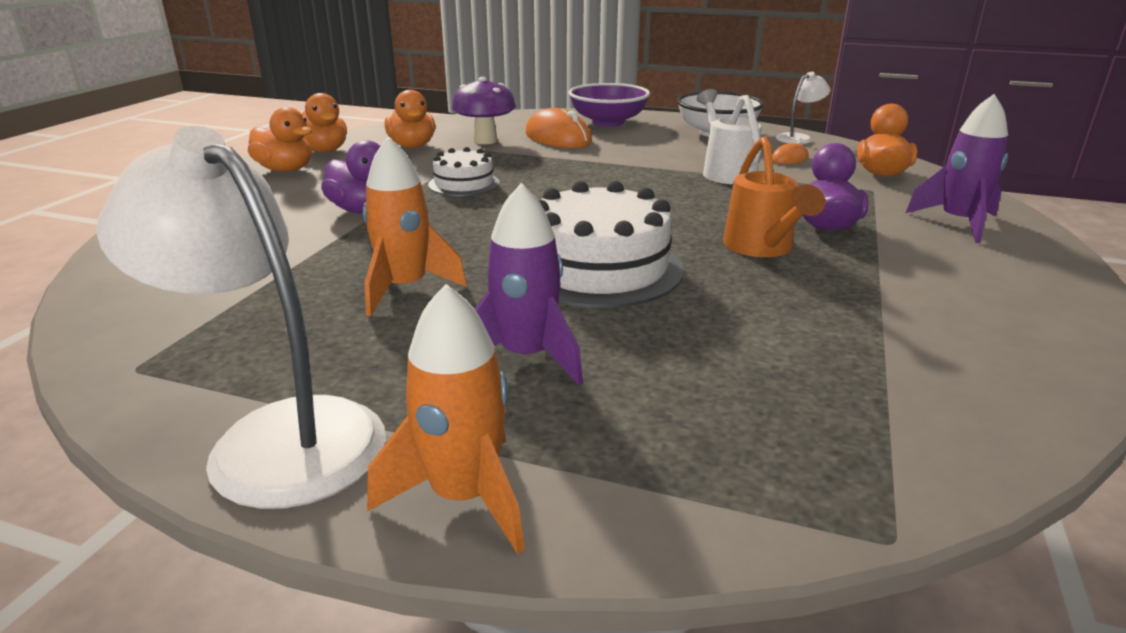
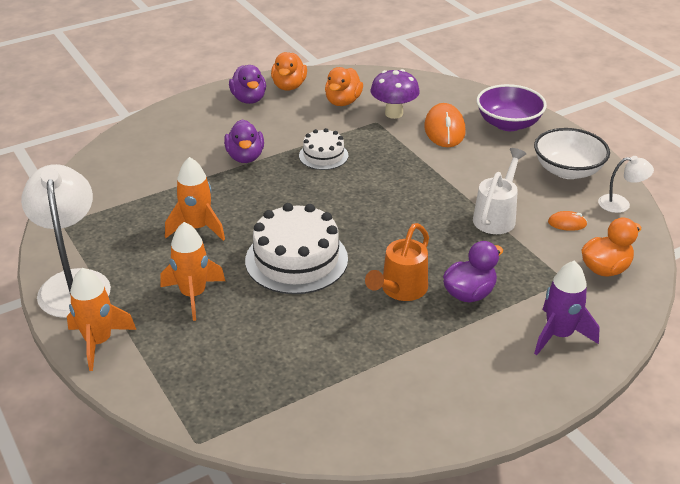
camera: 40 degrees right, 10 degrees up
orange duck [248,107,312,172] -> purple duck [229,65,266,104]
purple rocket [475,183,583,385] -> orange rocket [160,222,225,321]

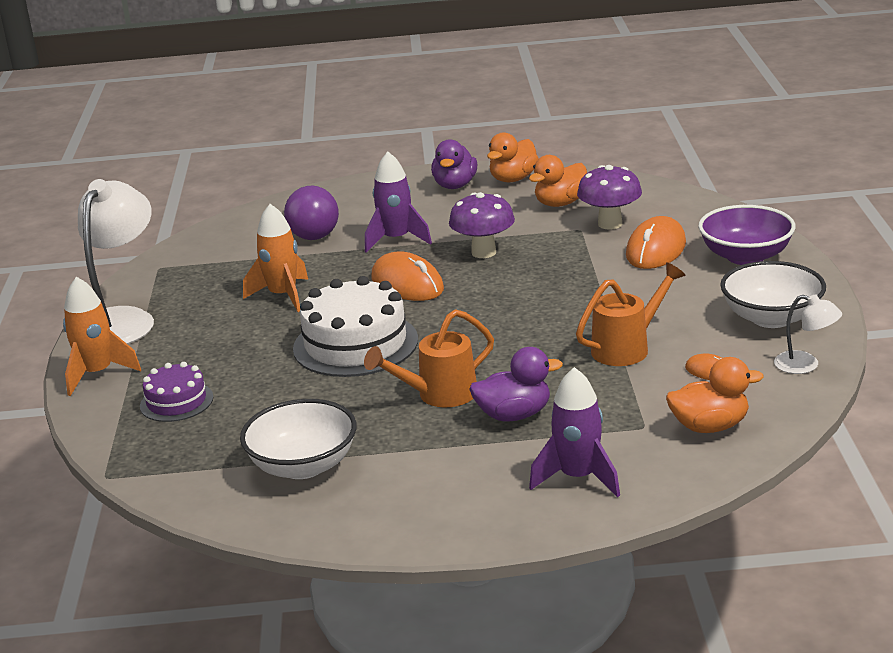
camera: 30 degrees right, 10 degrees down
orange rocket [160,222,225,321] -> none
purple duck [224,120,264,163] -> purple rocket [365,152,432,253]
white cake [299,128,348,170] -> purple mushroom [449,192,515,258]
white watering can [473,148,526,234] -> orange watering can [576,262,686,366]
none -> purple cake [140,362,213,422]
none -> white bowl [240,399,357,479]
none -> purple light bulb [284,186,339,240]
none -> orange mouse [372,251,444,301]

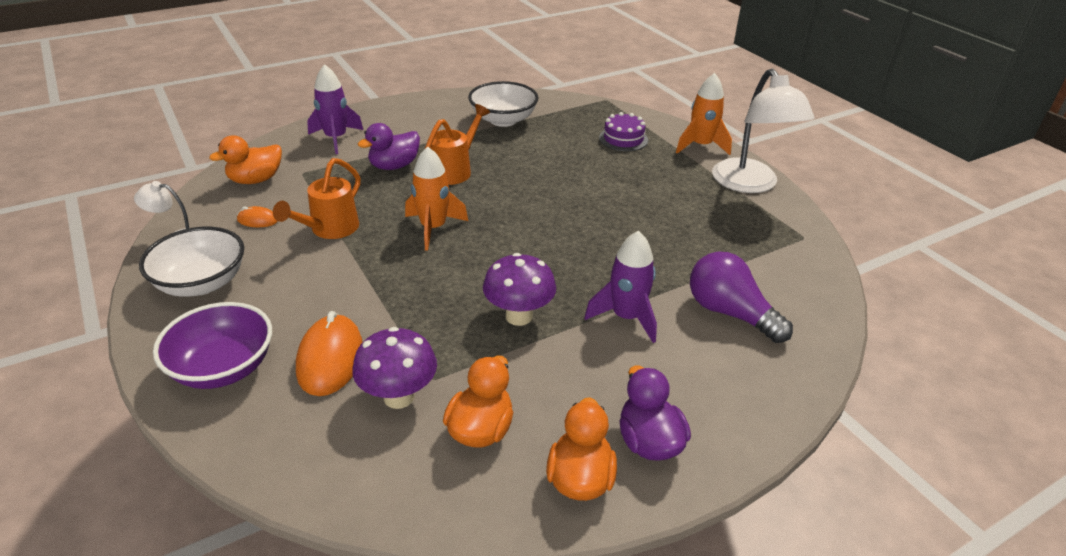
camera: 150 degrees right, 10 degrees up
orange rocket [243,204,308,312] -> orange rocket moved to [405,146,468,251]
white cake [293,276,418,377] -> none
orange mouse [372,251,444,301] -> none

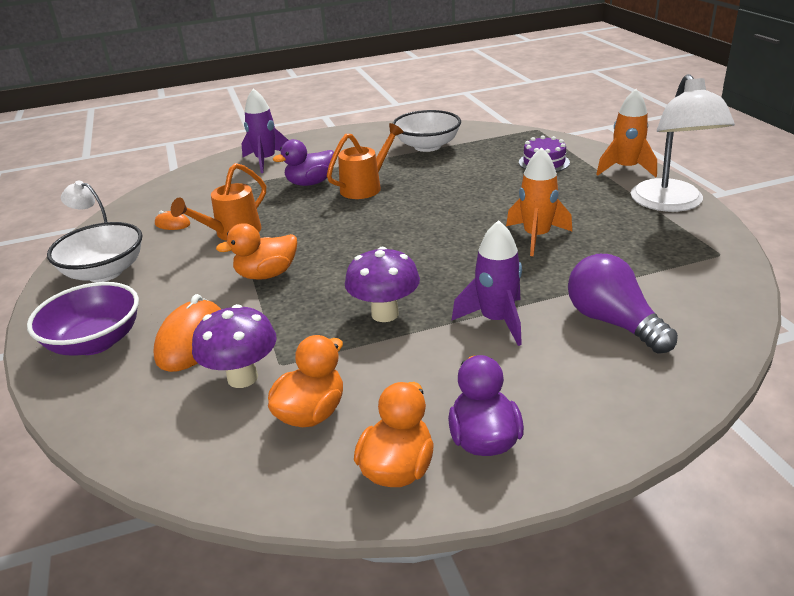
camera: 15 degrees right, 5 degrees down
orange duck [209,135,282,184] -> orange duck moved to [216,223,297,280]
orange rocket [405,146,468,251] -> orange rocket moved to [506,147,572,256]

